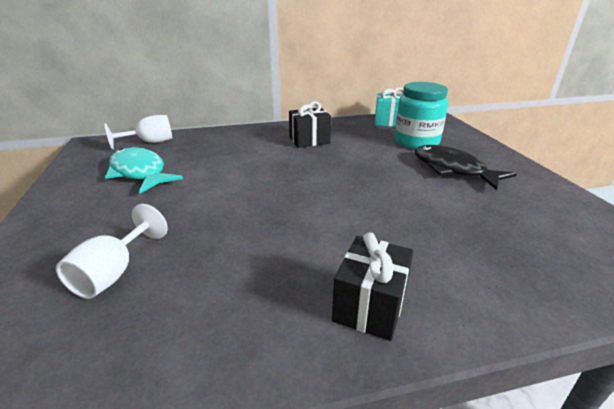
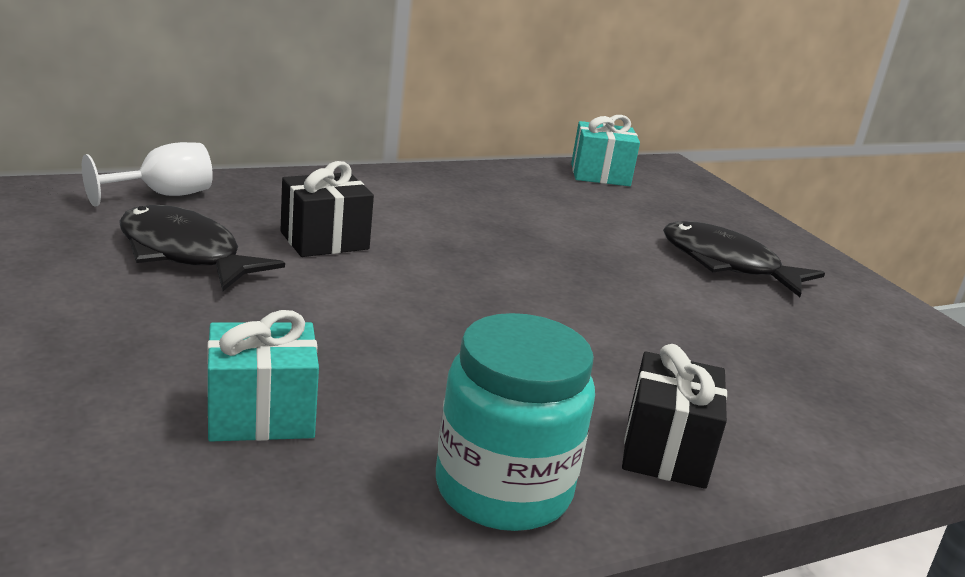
camera: 15 degrees left, 5 degrees down
white goblet [56,204,168,299] -> turquoise gift [207,310,319,442]
turquoise fish [105,147,183,193] -> black fish [119,205,285,291]
black gift [289,101,331,148] -> black gift moved to [280,161,374,257]
turquoise jar [394,82,448,149] -> turquoise jar moved to [436,313,595,531]

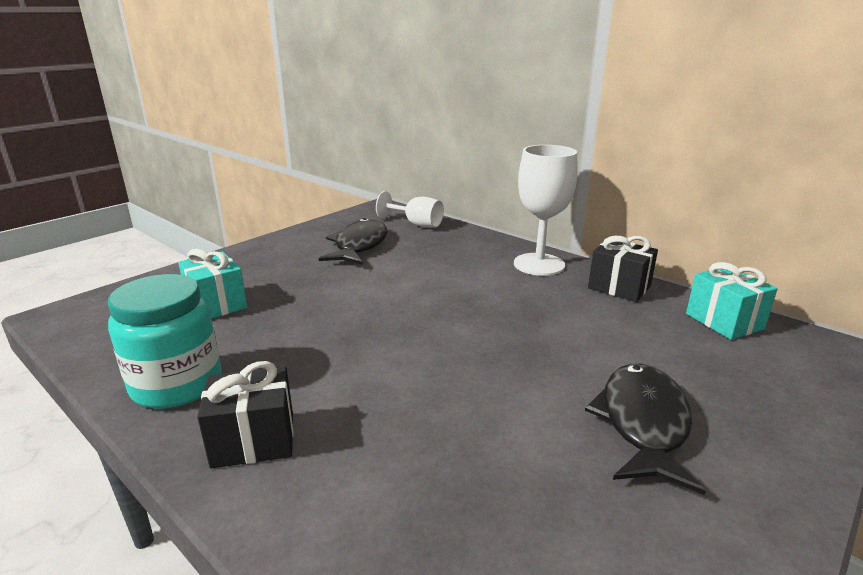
camera: 70 degrees right, 0 degrees up
black gift [280,161,374,257] -> black gift moved to [588,236,658,302]
none -> white goblet [514,145,578,276]

